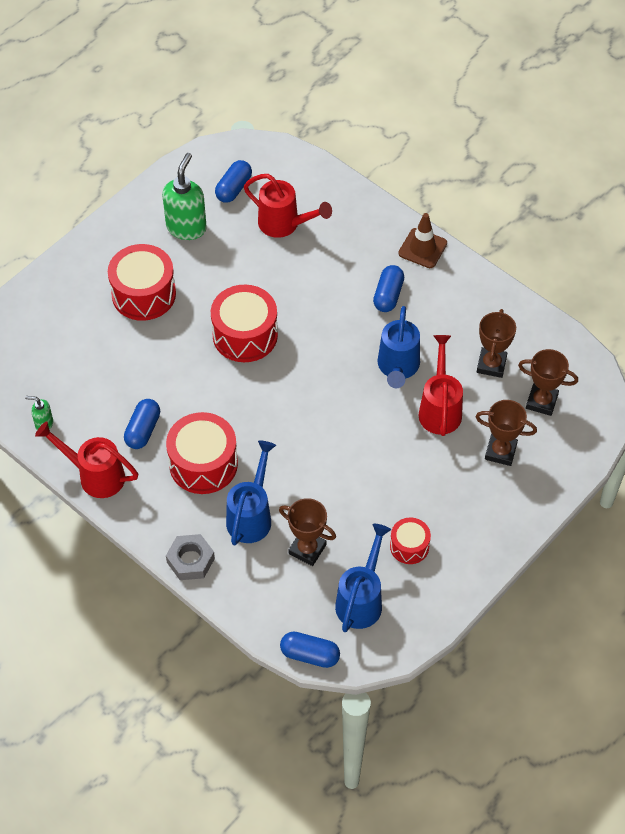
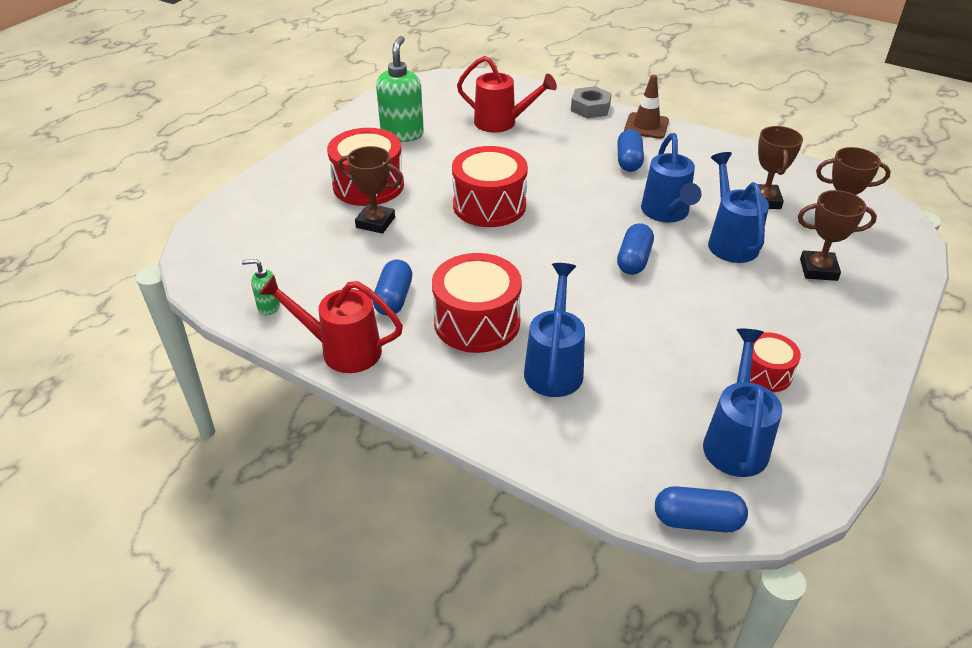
camera: 10 degrees left, 15 degrees down
grey nut [166,534,215,580] -> grey nut moved to [571,86,612,118]
blue capsule [215,160,252,203] -> blue capsule moved to [617,223,654,275]
brown trophy [279,498,336,566] -> brown trophy moved to [338,146,403,234]
red watering can [419,335,463,436] -> blue watering can [708,152,769,263]

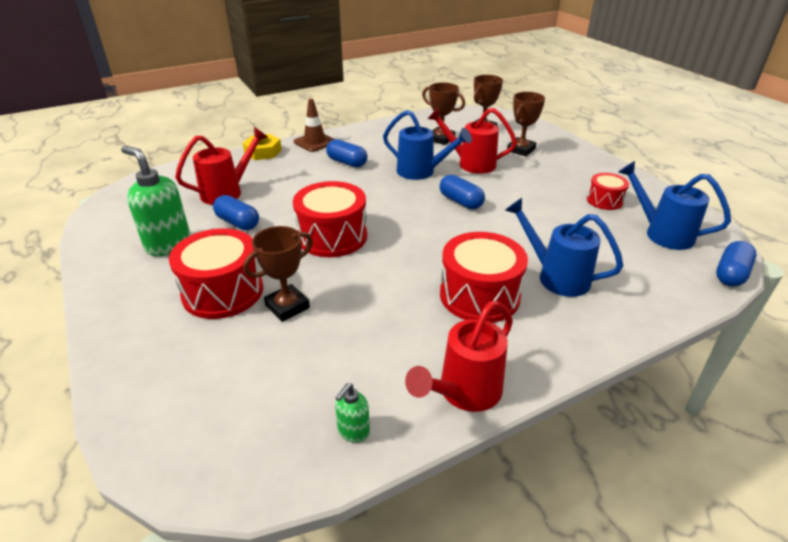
camera: 60 degrees left, 5 degrees down
blue capsule [372,259,412,316] -> blue capsule moved to [213,195,259,230]
grey nut [571,86,612,118] -> yellow nut [243,134,282,160]
blue watering can [708,152,769,263] -> red watering can [427,108,517,174]

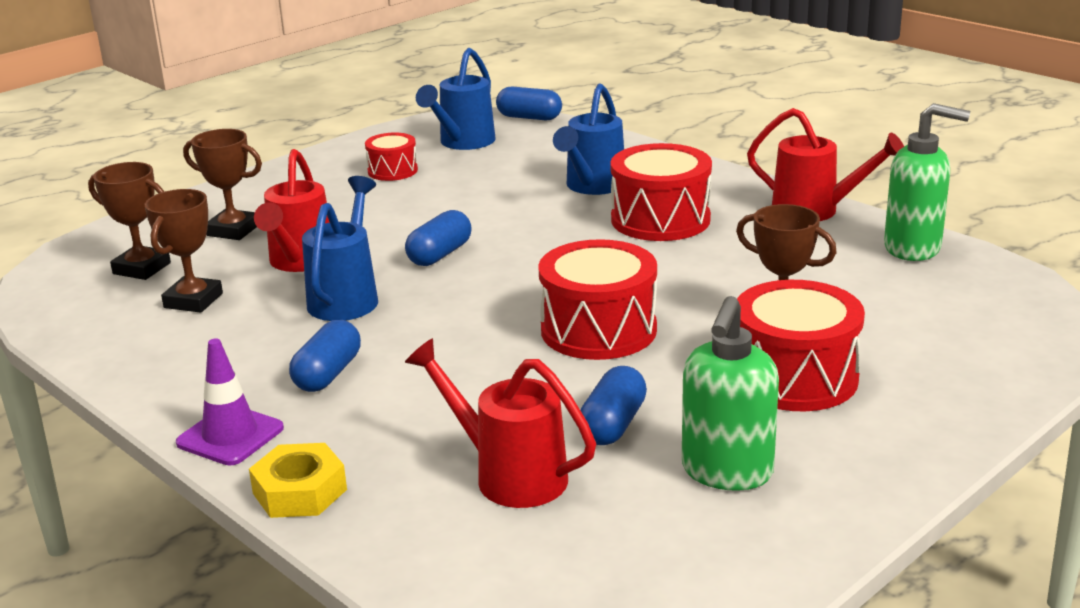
camera: 105 degrees left, 10 degrees down
brown traffic cone [294,98,335,152] -> purple traffic cone [176,338,284,465]
green soap dispenser [335,383,370,443] -> green soap dispenser [884,103,970,261], size x2.02

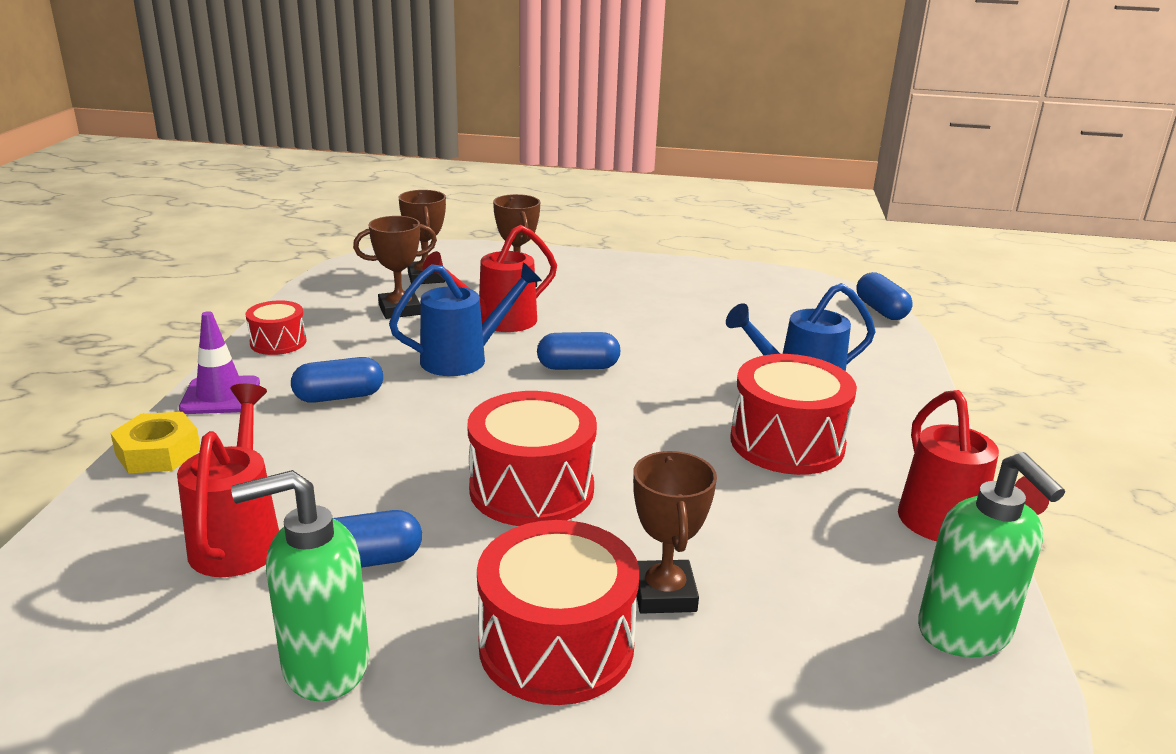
camera: 50 degrees right, 0 degrees up
red drum [365,132,418,181] -> red drum moved to [246,300,306,355]
blue watering can [416,48,496,150] -> none

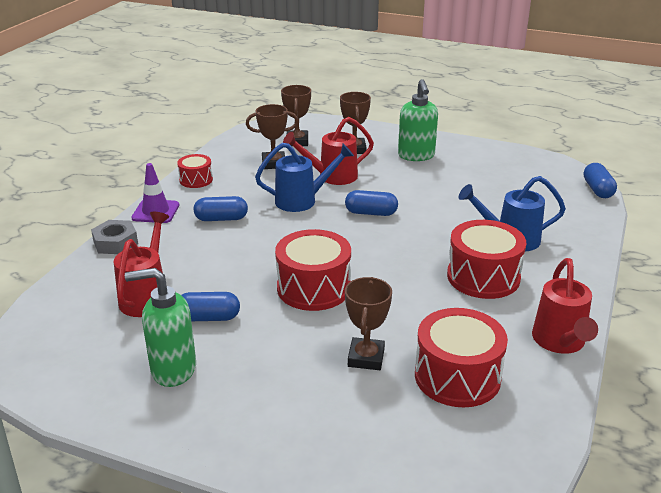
camera: 15 degrees right, 5 degrees up
yellow nut [110,412,200,473] -> grey nut [91,220,138,254]
red drum [477,520,639,705] -> red drum moved to [415,308,508,407]
green soap dispenser [918,452,1065,657] -> green soap dispenser moved to [398,79,438,161]

